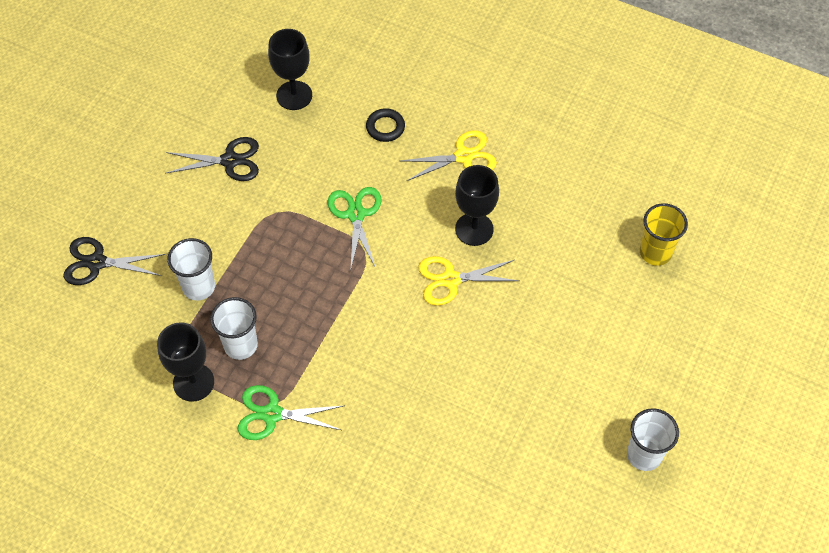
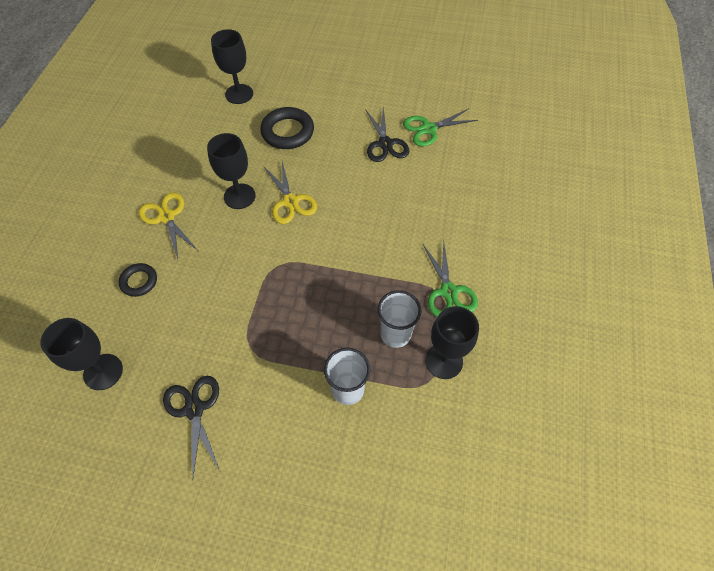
camera: 105 degrees left, 0 degrees up
black scissors [63,237,165,285] -> black scissors moved to [365,107,409,162]
green scissors [327,187,382,268] -> green scissors moved to [403,109,478,147]
white cup [627,408,679,471] -> none
yellow cup [640,203,688,266] -> black goblet [211,29,253,104]
none -> black ring [260,107,314,149]

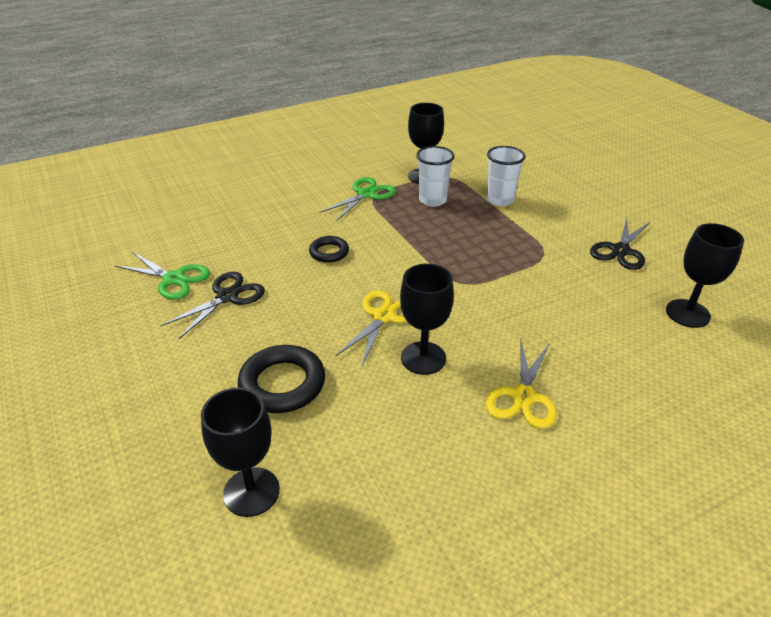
camera: 130 degrees left, 20 degrees down
black ring [119,263,157,297] -> black ring moved to [309,236,349,263]

